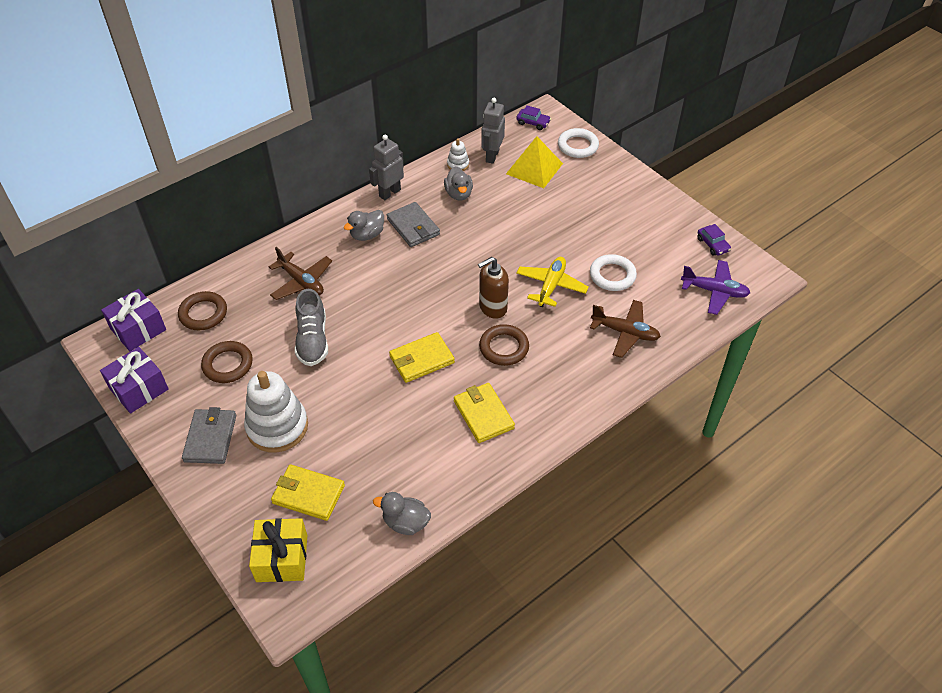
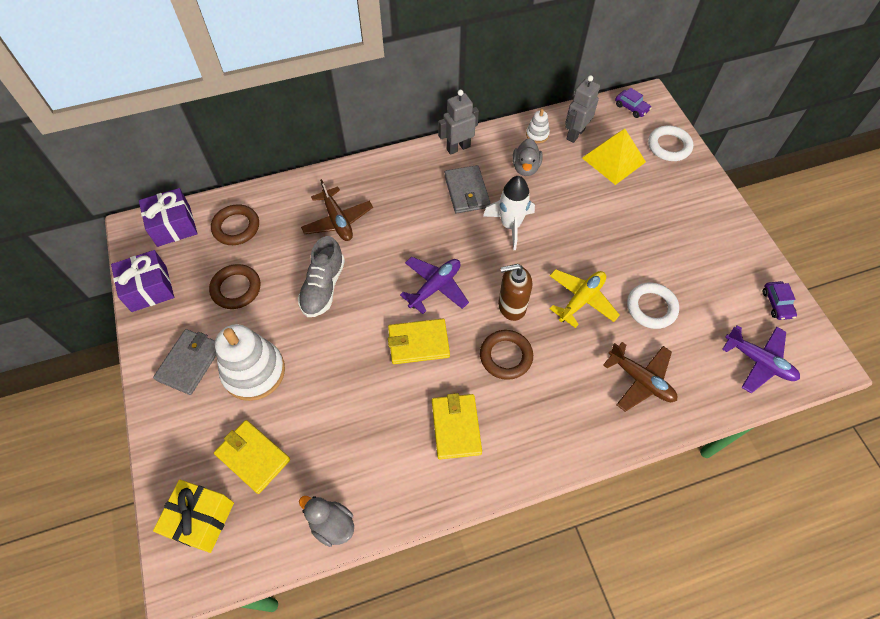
camera: 20 degrees right, 10 degrees up
grey duck [344,210,384,241] -> none
none -> purple plane [400,257,469,314]
none -> white rocket [483,176,535,250]

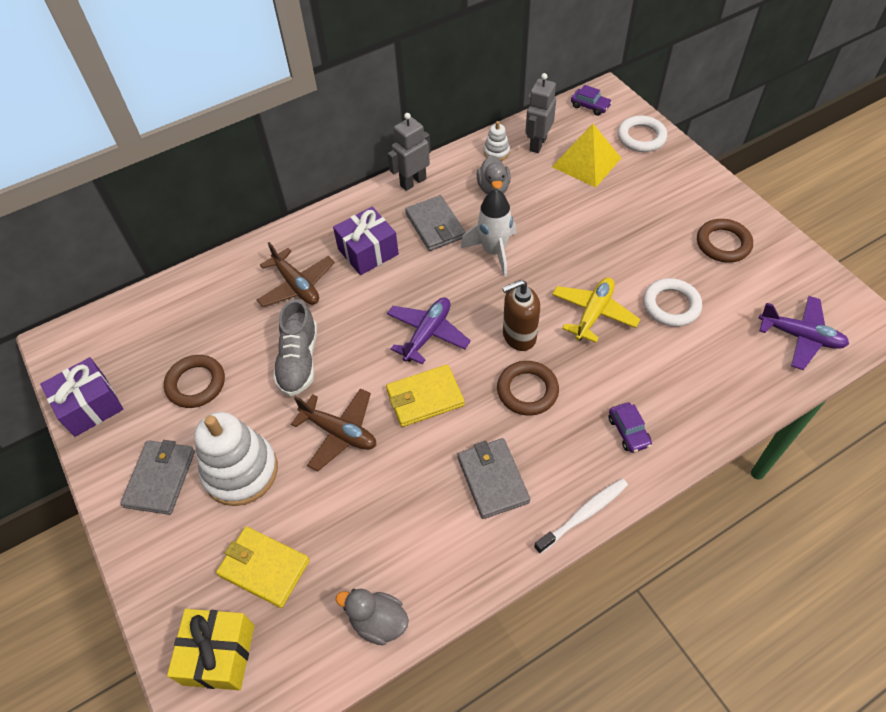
camera: 10 degrees left, 5 degrees down
purple gift [139,188,197,247] -> purple gift moved to [333,207,399,275]
brown ring [211,204,259,245] -> brown ring moved to [697,219,753,263]
yellow wallet [432,393,482,459] -> grey wallet [458,438,530,519]
brown plane [603,342,677,412] -> brown plane moved to [291,388,376,472]
purple car [763,281,797,320] -> purple car moved to [609,402,652,453]
none -> white toothbrush [534,478,628,554]

